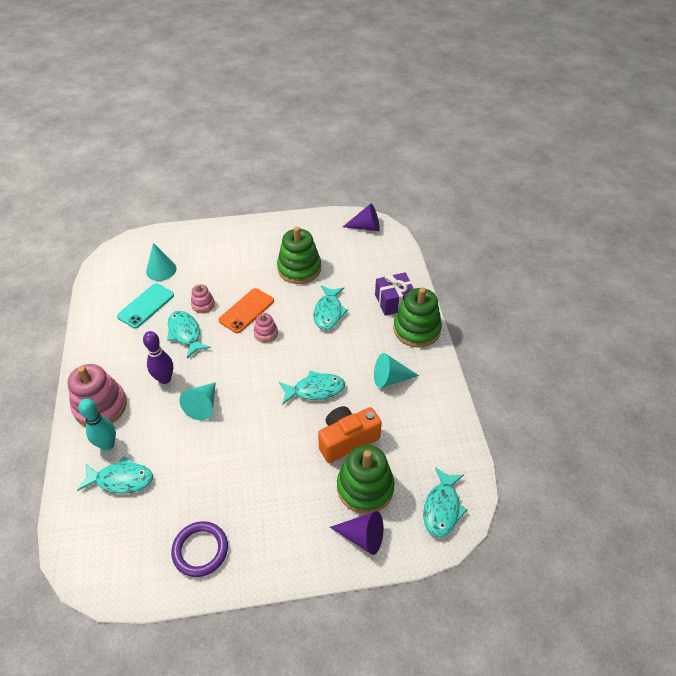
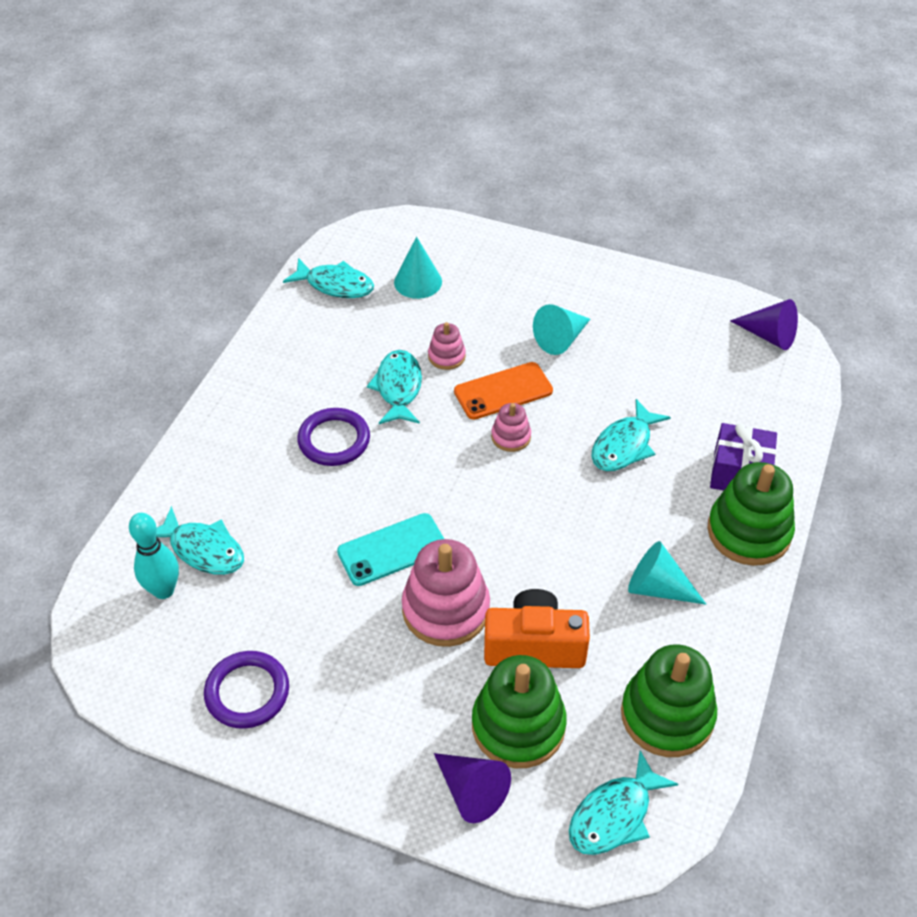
camera: 30 degrees right, 0 degrees up
pink stacking toy [68,364,127,427] -> pink stacking toy moved to [402,539,490,647]
turquoise bowling pin [79,399,116,450] -> turquoise bowling pin moved to [129,513,179,599]
turquoise phone [117,283,174,328] -> turquoise phone moved to [337,513,444,586]
purple bowling pin [143,331,173,384] -> purple ring [297,408,370,466]
turquoise cone [179,382,216,420] -> turquoise cone moved to [533,304,590,355]
green stacking toy [277,227,321,284] -> green stacking toy moved to [621,644,717,757]
turquoise fish [279,371,345,405] -> turquoise fish moved to [283,258,374,298]

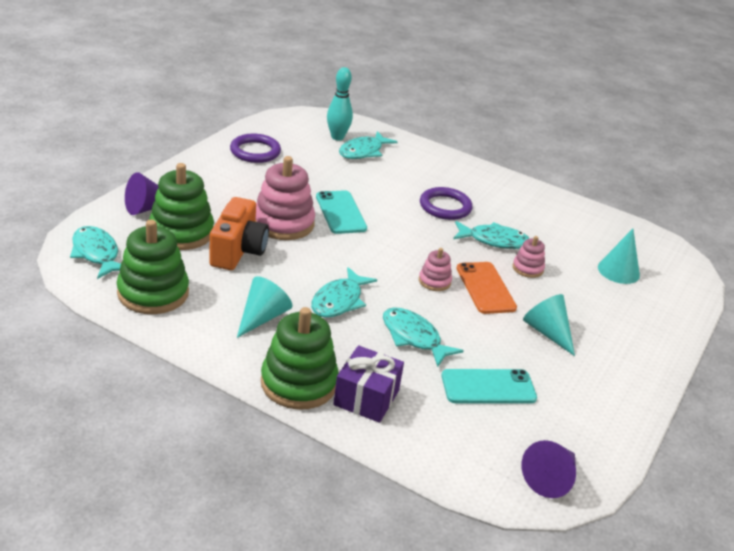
camera: 95 degrees right, 15 degrees down
turquoise fish [283,258,374,298] -> turquoise fish moved to [311,267,377,318]
none -> turquoise phone [441,369,537,404]

